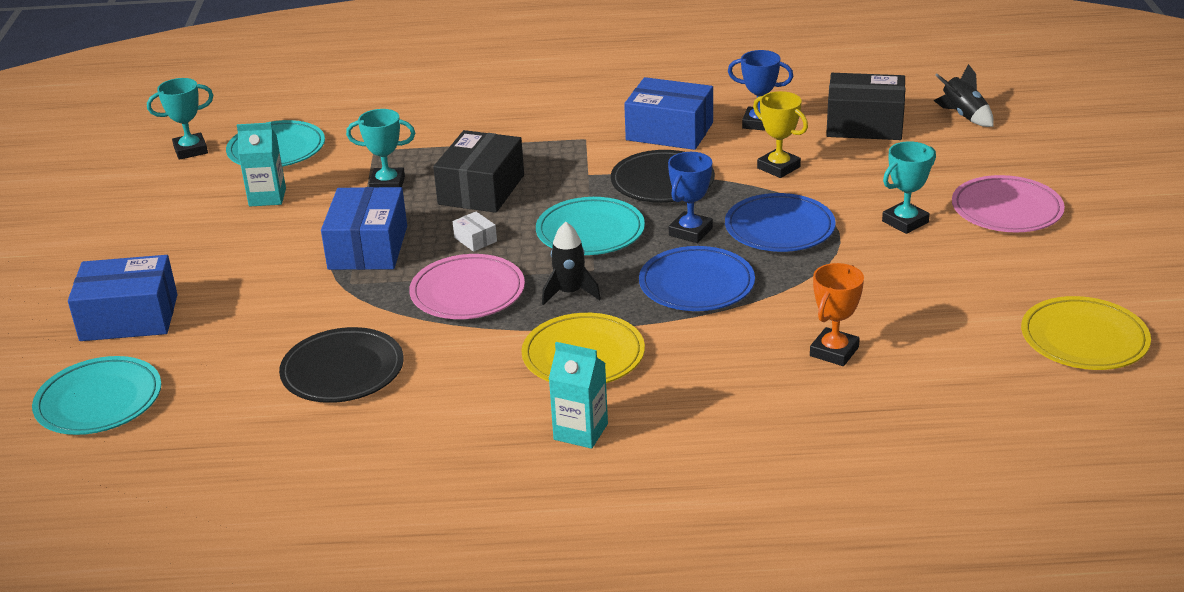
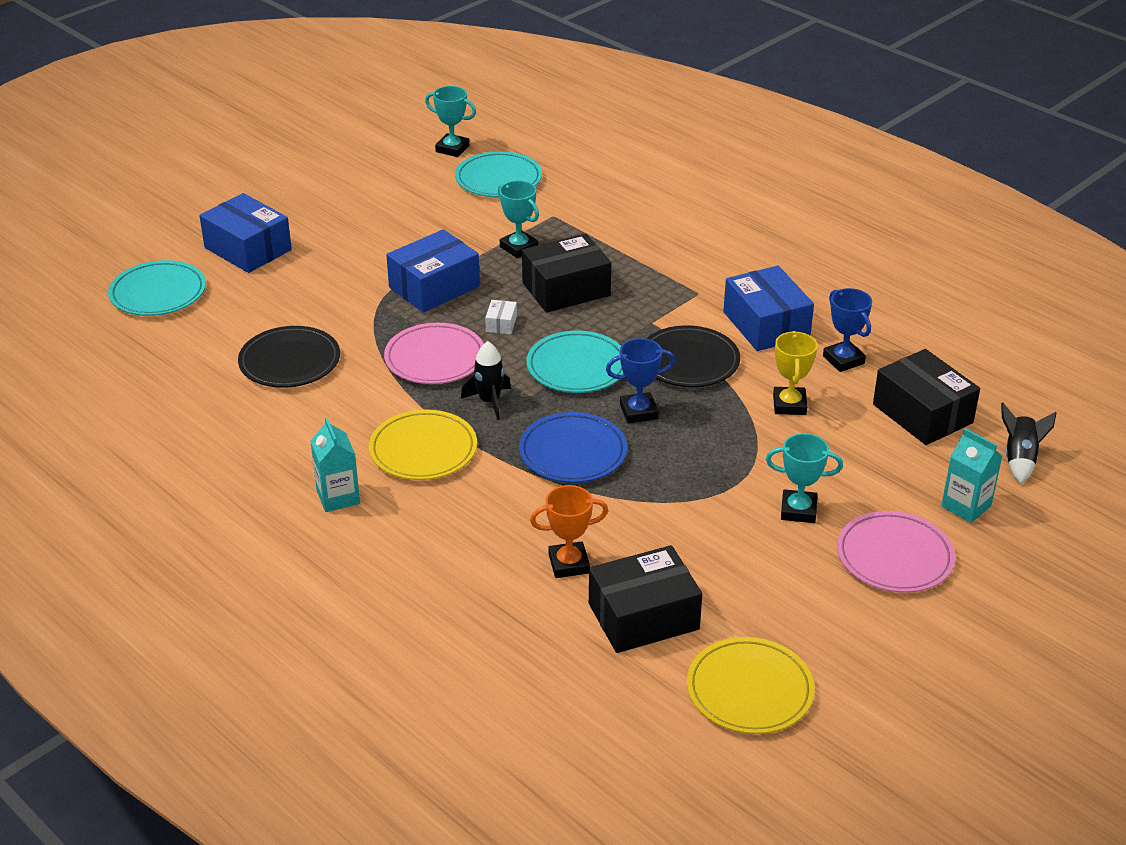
camera: 45 degrees right, 5 degrees up
turquoise carton [237,122,286,207] -> turquoise carton moved to [941,428,1003,523]
blue plate [725,193,836,252] -> none
none -> black box [589,545,702,653]

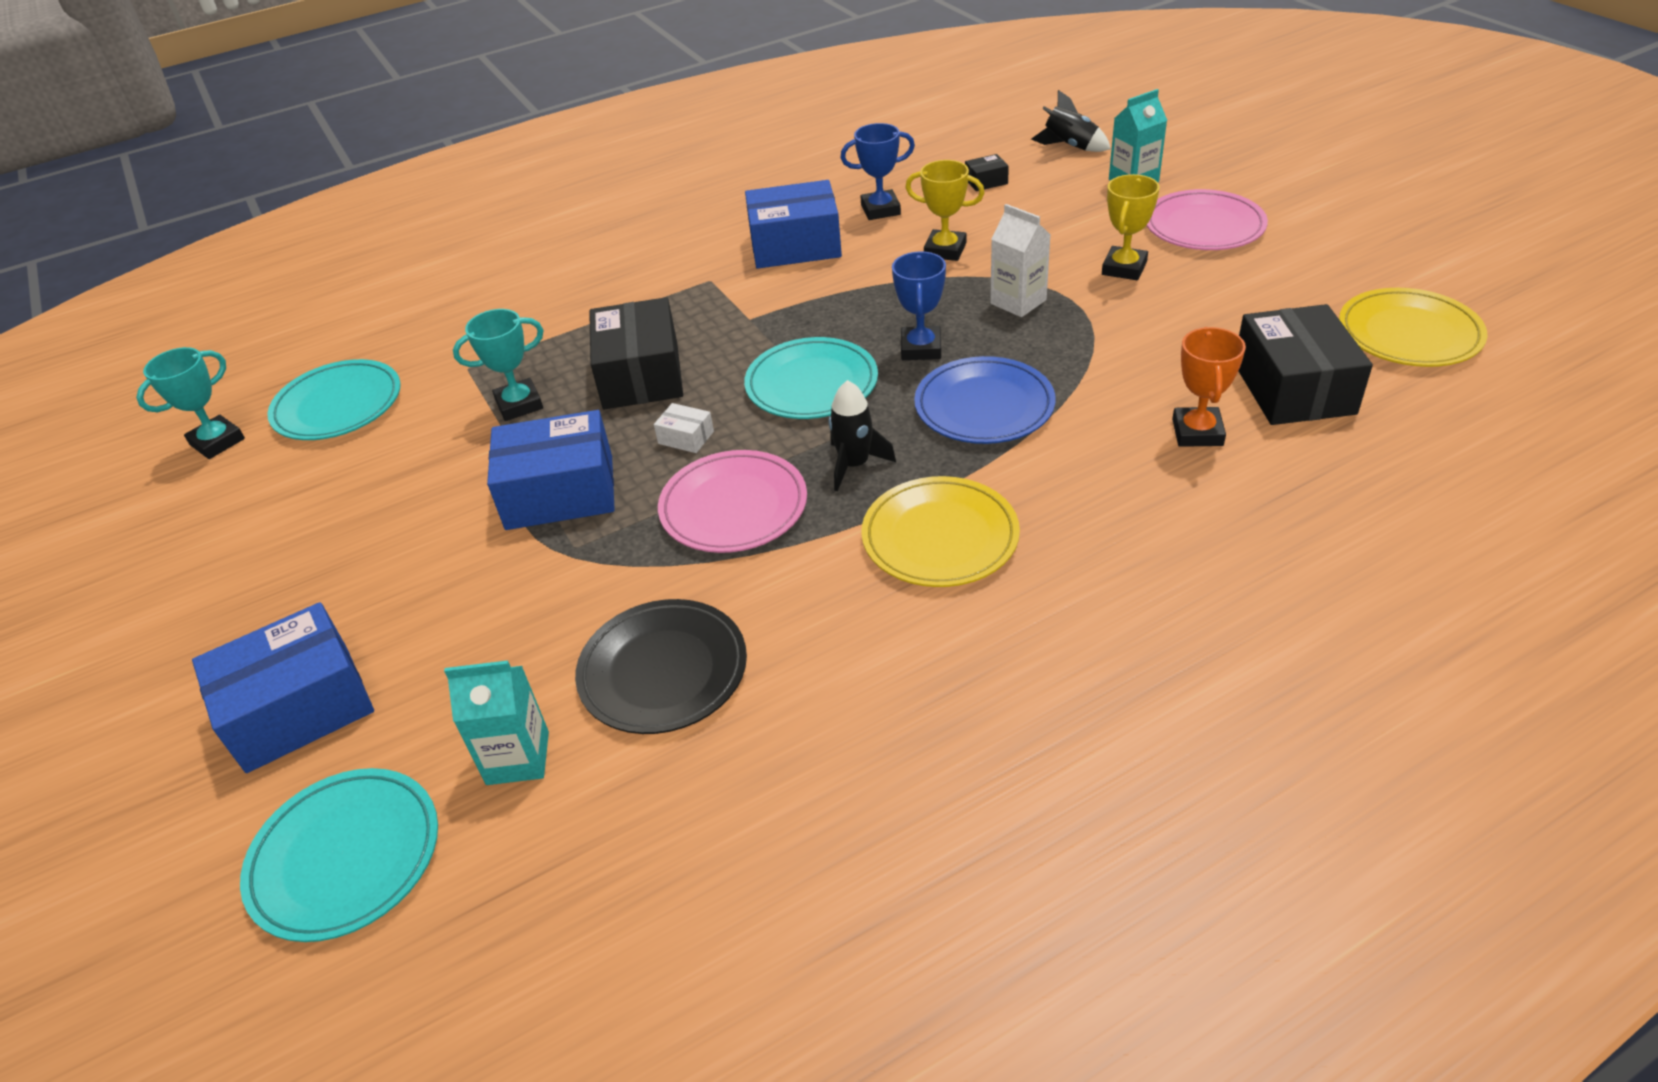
camera: 70 degrees left, 5 degrees up
turquoise carton [310,417,360,512] -> turquoise carton moved to [444,660,549,785]
blue box [386,229,480,313] -> blue box turned 75 degrees counterclockwise [487,410,615,530]
black plate [646,325,740,387] -> none
turquoise trophy [766,433,843,523] -> yellow trophy [1102,174,1160,280]
black box [873,349,980,445] -> black box [965,154,1009,191], size x0.43
none -> white carton [990,204,1050,317]

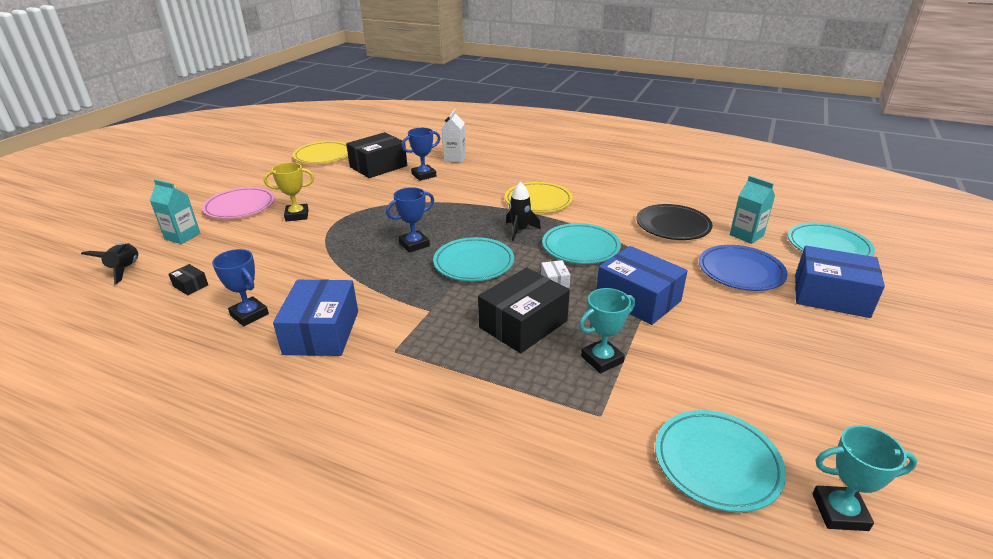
camera: 130 degrees left, 10 degrees down
turquoise trophy [453,309,544,421] -> turquoise trophy turned 60 degrees counterclockwise [579,288,635,374]
pink plate [658,450,807,553] -> turquoise plate [542,223,621,264]
blue box [745,180,842,269] -> blue box turned 45 degrees clockwise [273,279,358,356]
yellow trophy [905,160,985,261] -> none
blue plate [914,356,1056,444] -> blue plate moved to [699,245,788,291]
white carton [990,204,1050,317] -> white carton moved to [442,109,466,163]
orange trophy [1172,327,1246,447] -> blue trophy [402,128,441,181]

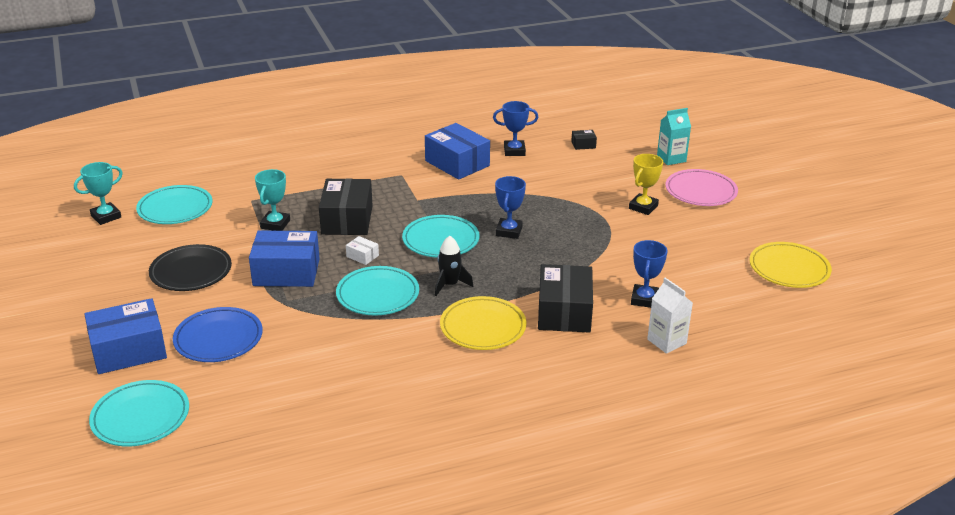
camera: 135 degrees right, 0 degrees up
black rocket [81,243,138,285] -> none
black box [346,132,407,178] -> black box moved to [538,264,593,333]
black plate [636,204,712,240] -> black plate moved to [149,244,232,291]
turquoise carton [730,176,775,244] -> none

